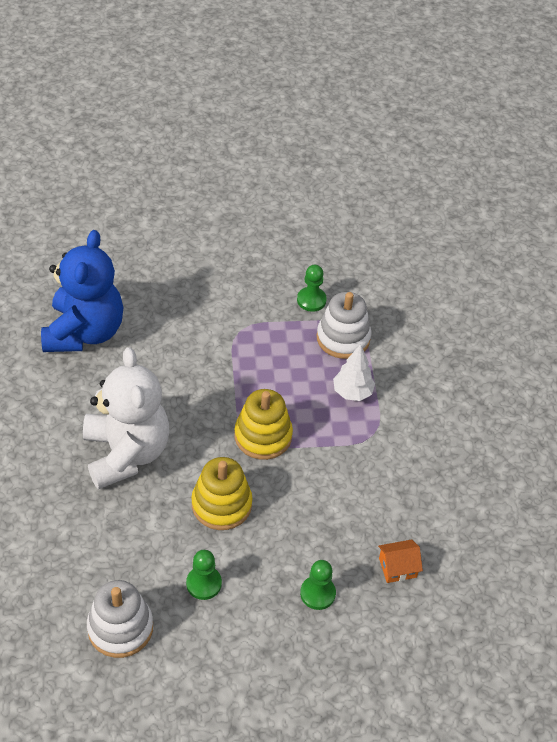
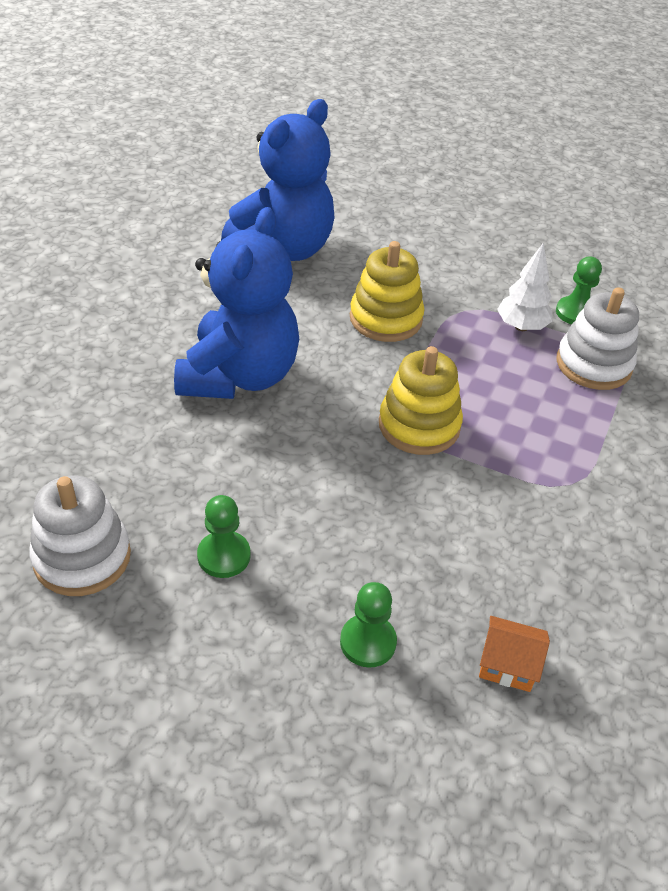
camera: 30 degrees right, 5 degrees down
white teddy bear [83,347,169,489] -> blue teddy bear [174,207,299,399]
yellow stacking toy [191,457,253,530] -> yellow stacking toy moved to [350,241,424,342]
white tree [333,344,375,401] -> white tree moved to [497,243,553,331]

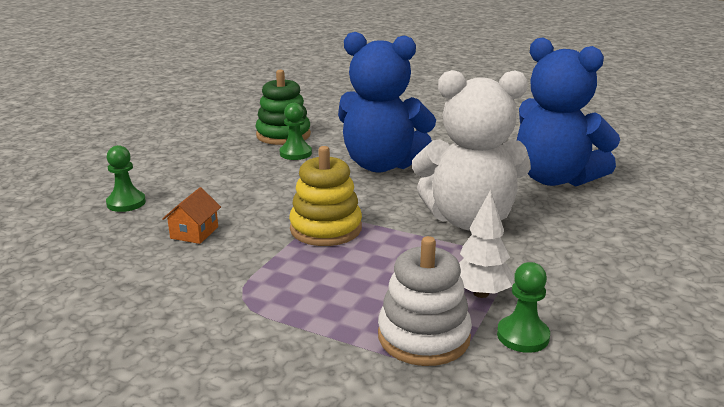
camera: 95 degrees right, 20 degrees down
white stacking toy [29,475,131,596] -> none
green pawn [197,495,250,578] -> green pawn moved to [280,103,312,160]
yellow stacking toy [350,241,424,342] -> white teddy bear [412,70,531,231]
orange house [479,616,550,692] -> orange house moved to [162,187,221,244]
none -> green stacking toy [256,70,311,145]

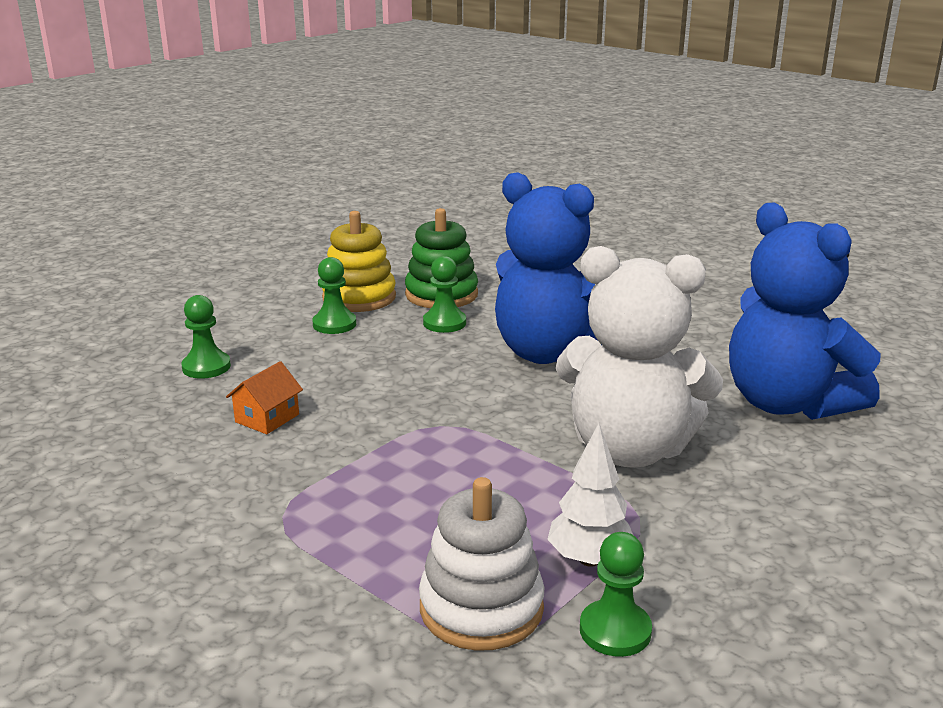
camera: 15 degrees right, 0 degrees up
yellow stacking toy [289,146,362,246] -> yellow stacking toy moved to [322,211,396,312]
none -> green pawn [312,257,356,334]

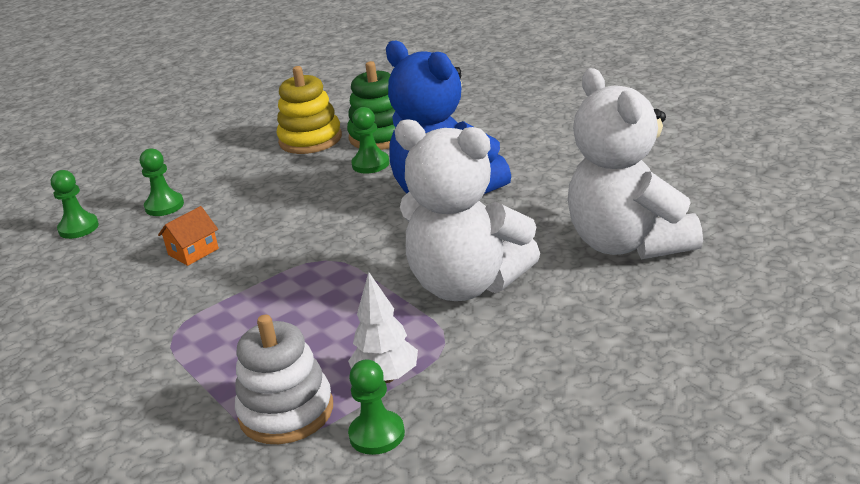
camera: 15 degrees right, 5 degrees up
green pawn [312,257,356,334] -> green pawn moved to [51,170,99,239]
blue teddy bear [729,203,881,420] -> white teddy bear [568,68,703,259]

